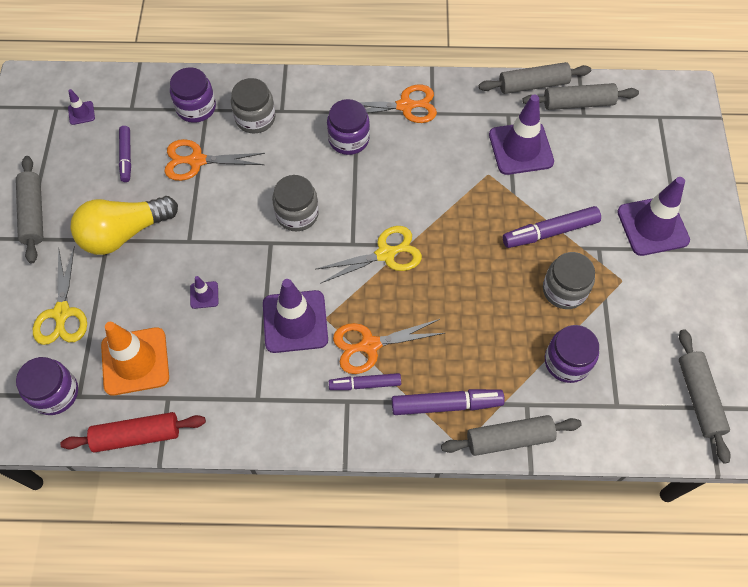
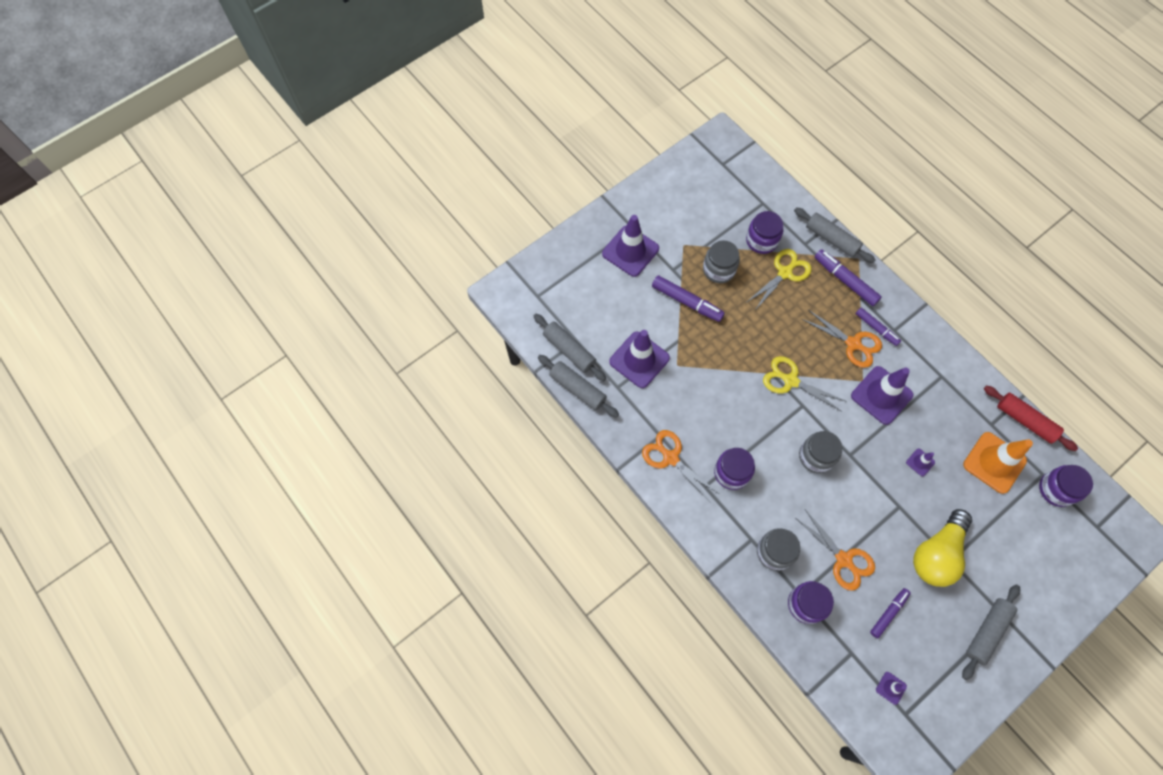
camera: 130 degrees left, 5 degrees up
yellow scissors [33,246,87,345] -> yellow scissors moved to [747,249,812,310]
yellow light bulb [70,196,178,255] -> yellow light bulb turned 105 degrees clockwise [913,509,972,587]
grey rolling pin [679,329,731,464] -> none

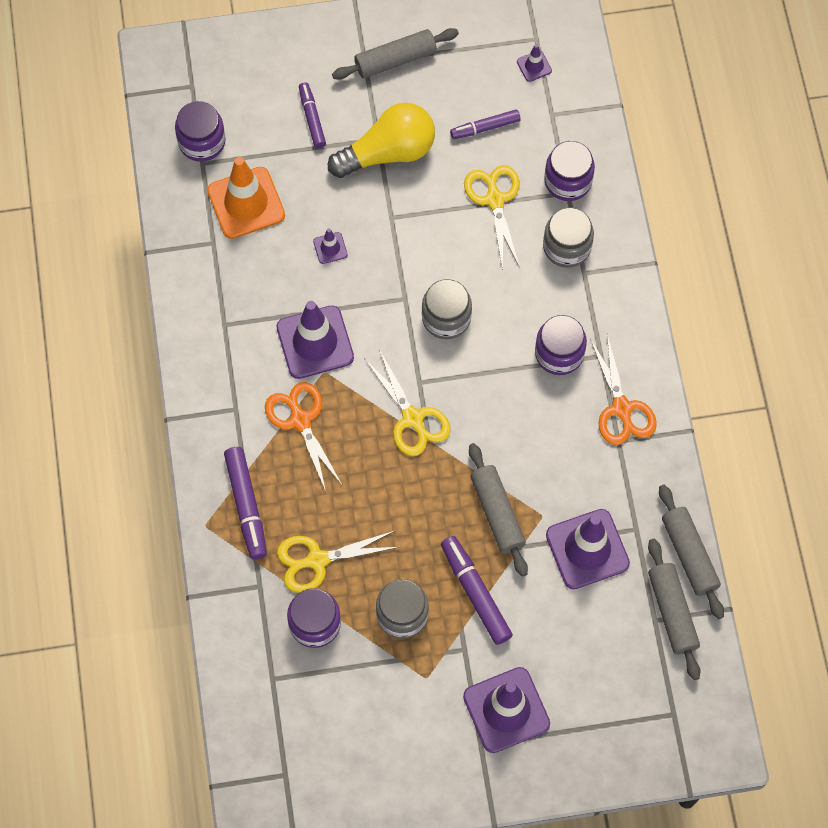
camera: 150 degrees left, 0 degrees up
grey rolling pin [794,207,875,263] -> grey rolling pin moved to [469,443,528,577]
orange scissors [796,509,875,591] -> yellow scissors [464,165,520,270]
purple marker [856,308,901,346] -> purple marker moved to [299,82,326,148]
red rolling pin [984,386,1078,451] -> none

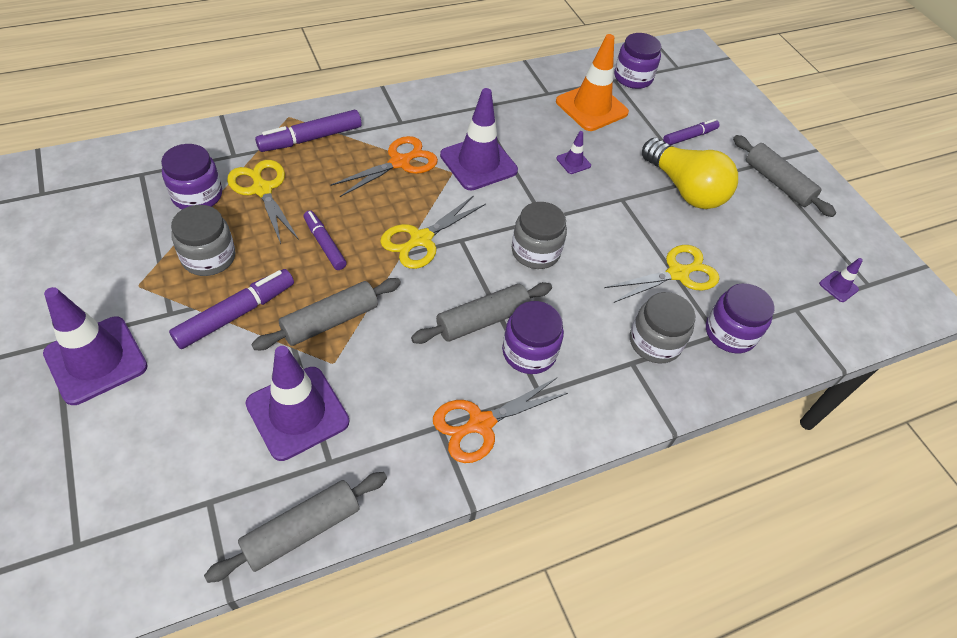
camera: 70 degrees right, 15 degrees down
purple marker [450,110,520,139] -> purple marker moved to [304,210,347,270]
grey rolling pin [648,539,701,680] -> grey rolling pin moved to [411,282,552,344]

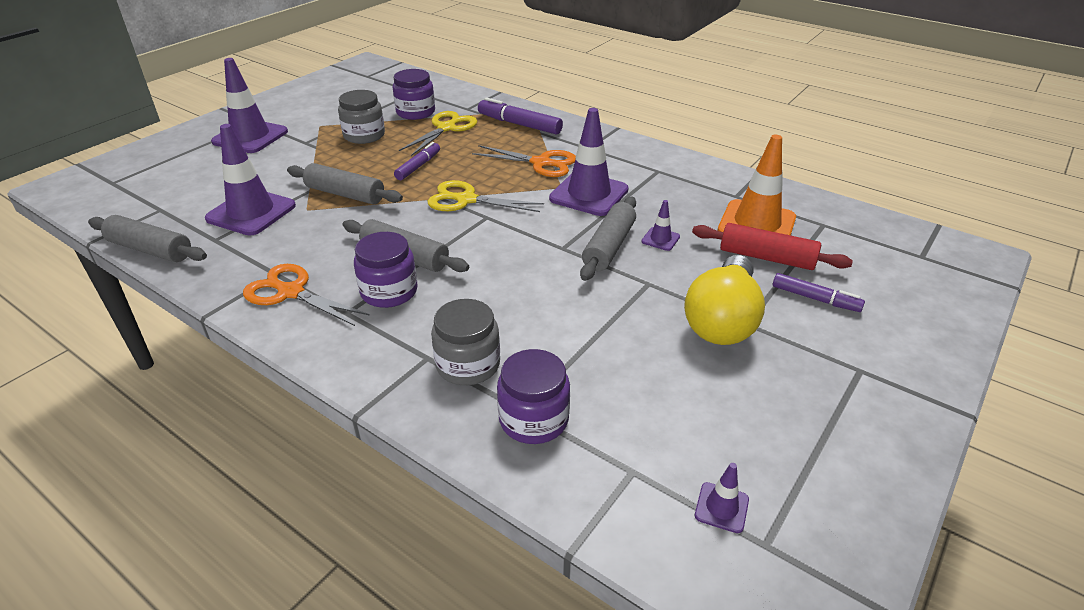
camera: 65 degrees right, 15 degrees down
purple marker [169,269,294,349] -> none
grey jar [512,202,567,269] -> none
yellow scissors [604,245,719,303] -> none
purple jar [614,33,661,89] -> none
grey rolling pin [733,135,836,217] -> grey rolling pin moved to [580,197,636,281]
none -> red rolling pin [692,223,853,270]

